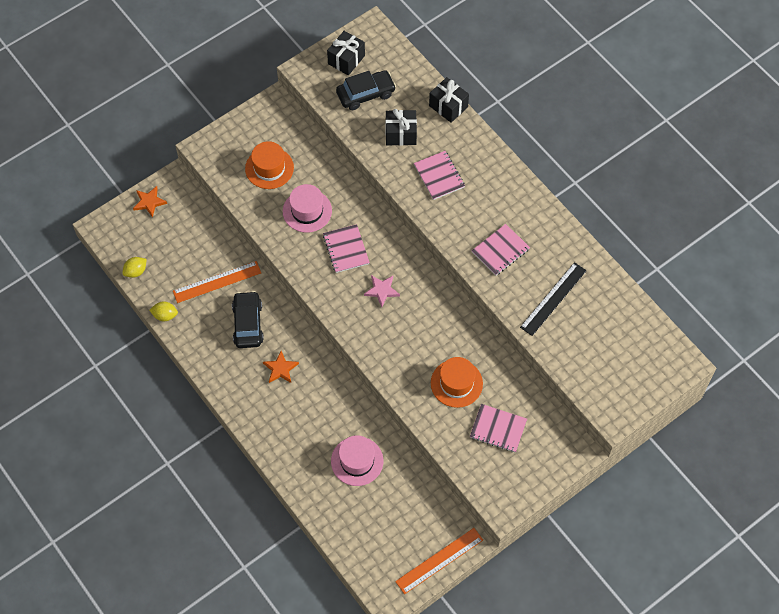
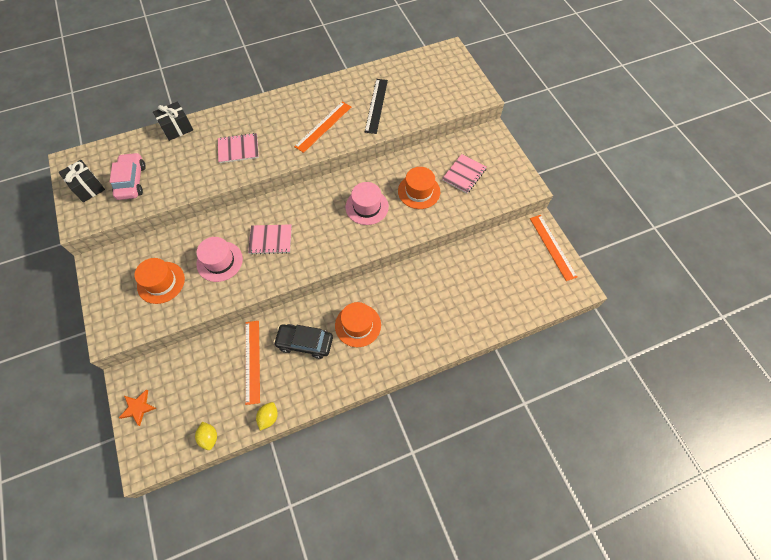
camera: 75 degrees left, 0 degrees up
orange star [263,351,299,383] -> orange hat [335,302,381,347]
pink hat [331,435,383,486] -> pink hat moved to [345,182,389,225]
black car [336,70,396,110] -> pink car [110,152,146,200]
pink star [364,275,400,307] -> none
black gift [385,109,417,146] -> none
pink notebook [472,224,530,276] -> orange ruler [294,102,351,153]
black ruler [520,262,587,336] -> black ruler turned 45 degrees clockwise [365,79,388,134]

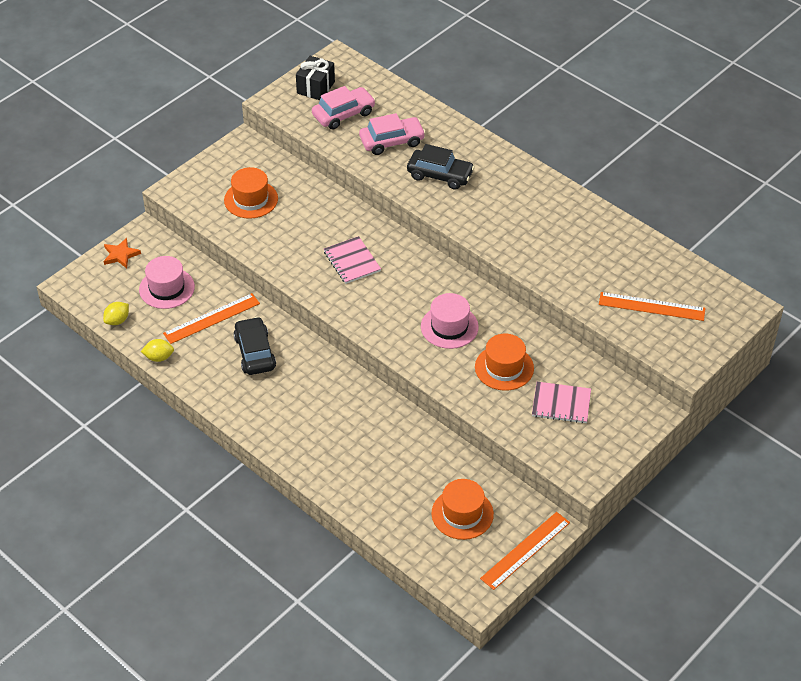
camera: 65 degrees right, 15 degrees down
black gift [153,101,193,141] -> none
pink hat [196,237,243,282] -> pink hat moved to [139,256,195,309]
pink notebook [218,133,259,163] -> black car [407,144,475,190]
orange ruler [294,102,351,153] -> orange ruler moved to [599,292,706,321]
orange hat [335,302,381,347] -> orange hat moved to [431,479,494,540]
black ruler [365,79,388,134] -> none
none -> pink car [359,113,426,155]

